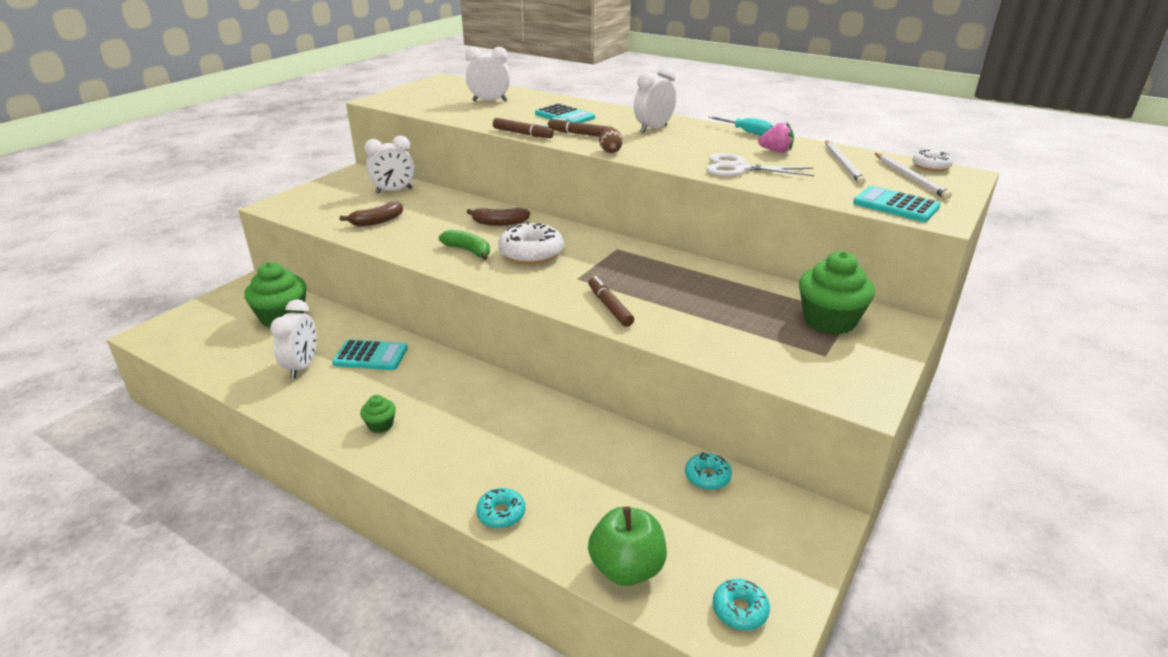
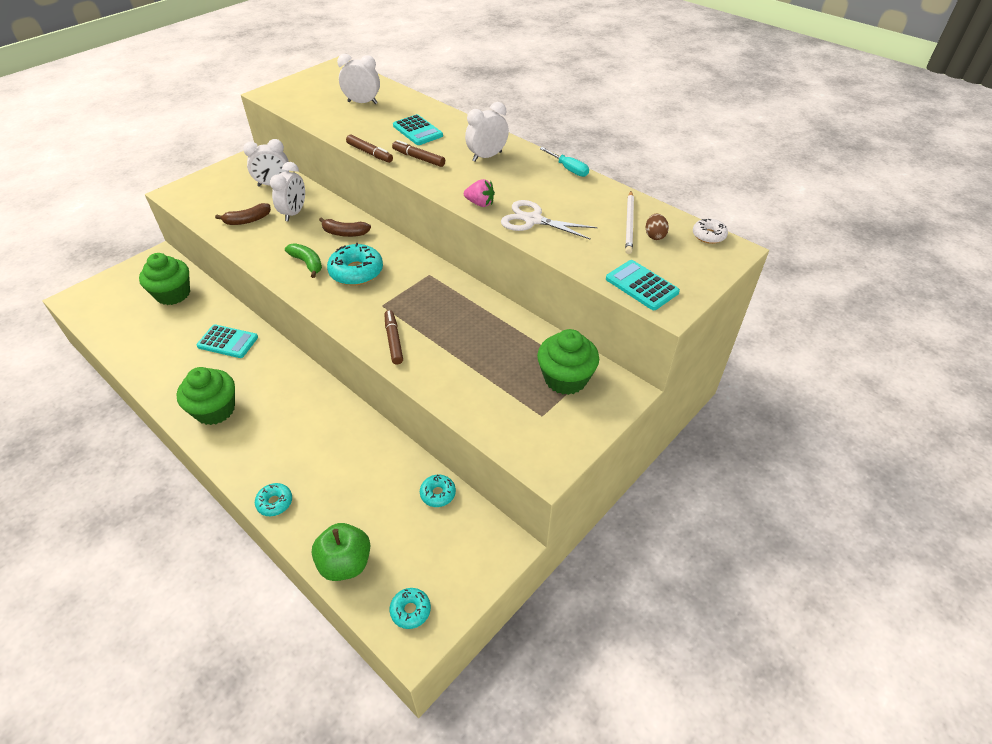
camera: 10 degrees right, 15 degrees up
white clock [270,299,317,379] -> white clock moved to [270,162,305,221]
green cupcake [360,395,396,433] -> green cupcake [176,367,235,425], size x2.07
white donut [498,221,563,264] -> turquoise donut [327,243,383,286]
brown egg [599,128,623,153] -> brown egg moved to [646,214,669,240]
pink strawberry [758,123,794,153] -> pink strawberry moved to [464,179,495,207]
white pencil [875,153,952,199] -> none

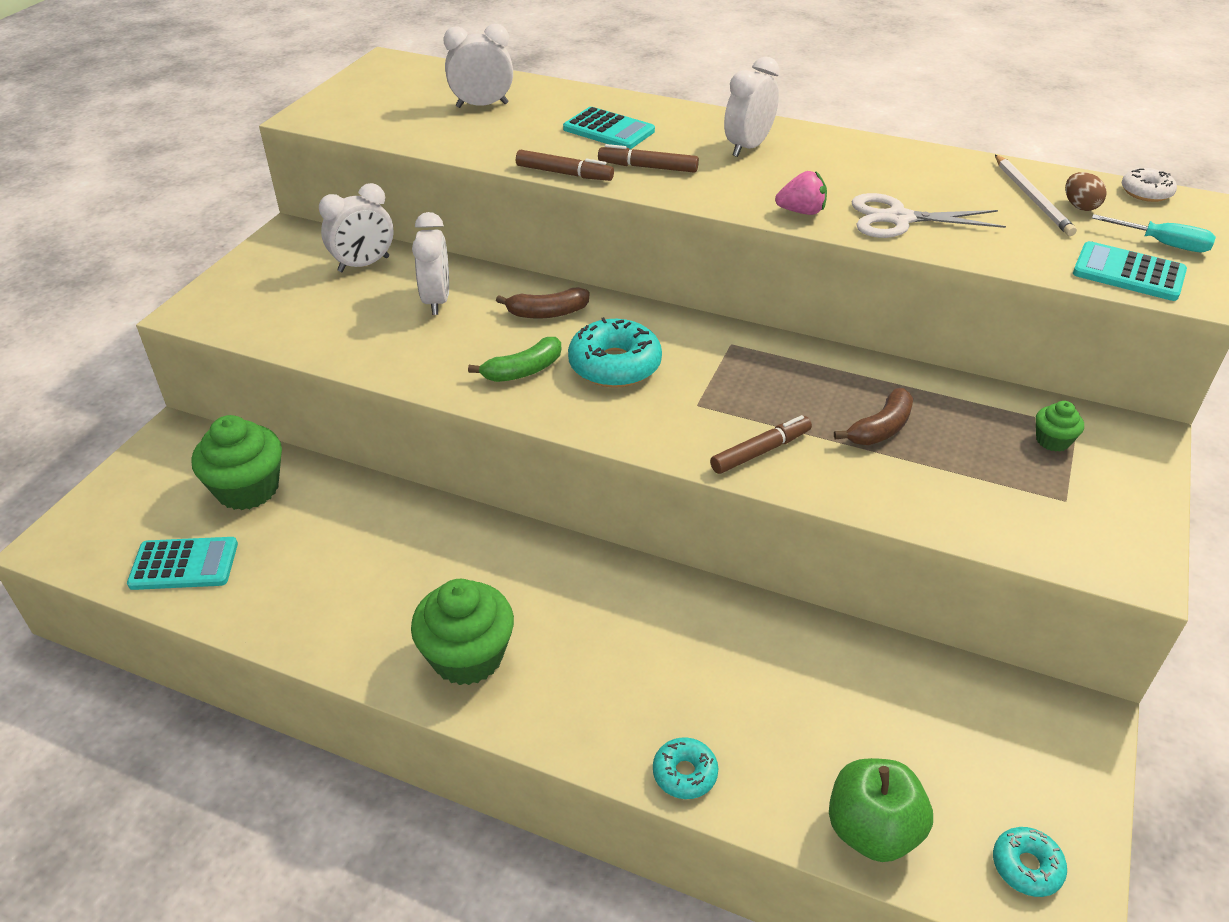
camera: 20 degrees left, 5 degrees down
turquoise calculator [196,324,258,358] -> turquoise calculator moved to [127,537,238,590]
brown banana [215,203,271,225] -> brown banana moved to [834,388,913,445]
green banana [285,243,322,278] -> green banana turned 120 degrees clockwise [468,337,561,382]
brown marker [384,310,403,364] -> brown marker turned 90 degrees clockwise [710,415,812,474]
turquoise donut [420,475,456,507] -> none
green cupcake [537,329,599,395] -> green cupcake [1036,401,1084,452], size x0.48
turquoise screwdriver [540,147,589,177] -> turquoise screwdriver moved to [1092,214,1216,252]

